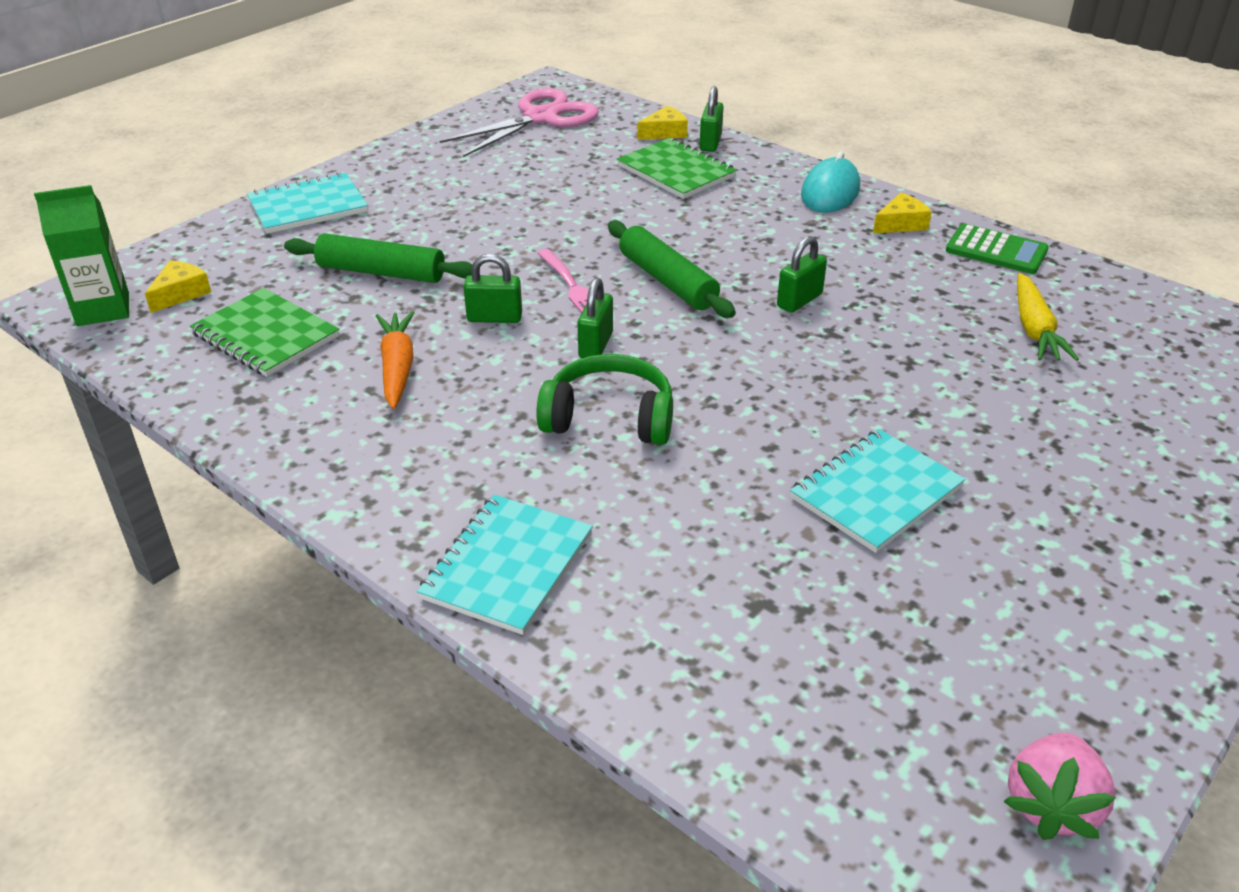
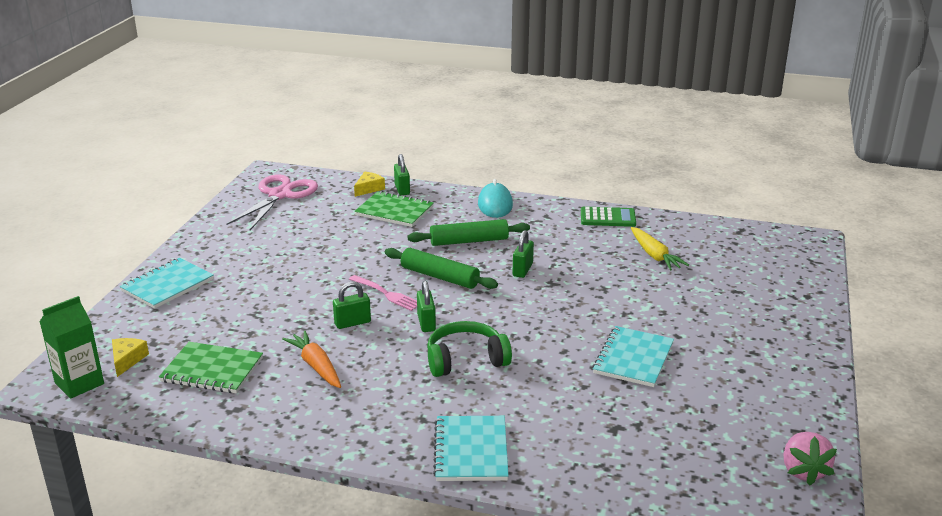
camera: 25 degrees left, 10 degrees down
green rolling pin [284,234,472,283] -> green rolling pin moved to [408,219,530,246]
yellow cheese [873,193,932,234] -> none

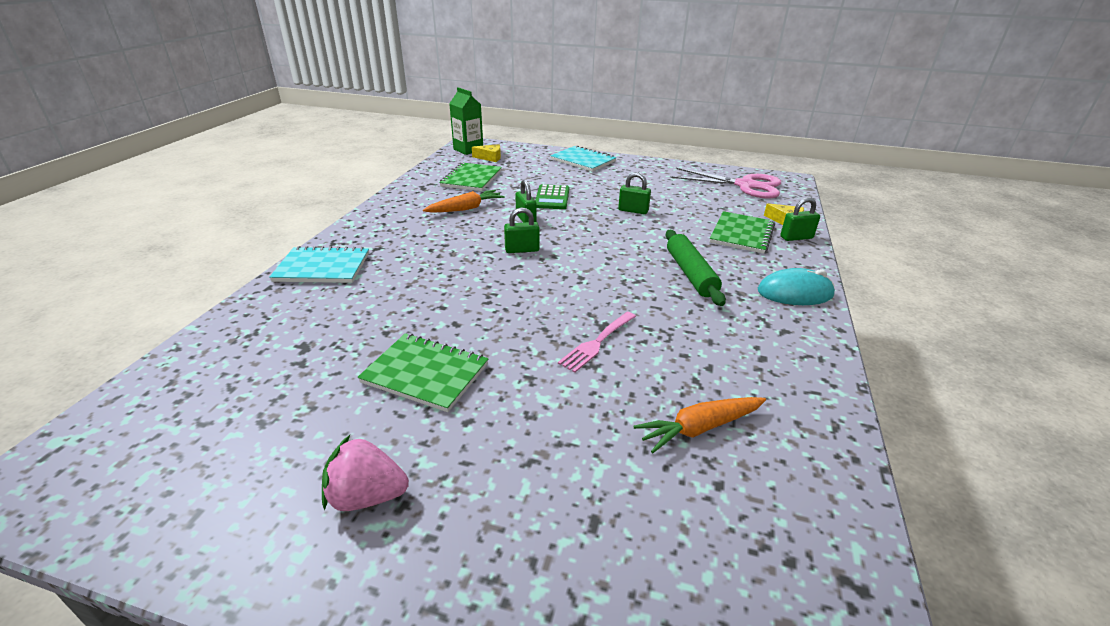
camera: 90 degrees right, 5 degrees up
pink fork [349,275,417,311] -> pink fork moved to [558,312,636,373]
green rolling pin [385,248,498,289] -> none
green headphones [427,321,512,377] -> none
green padlock [513,230,534,278] -> green padlock moved to [618,172,651,214]
green calculator [581,207,636,227] -> green calculator moved to [535,184,569,209]
turquoise notebook [592,326,674,387] -> green notebook [357,333,489,412]
yellow carrot [631,227,689,271] -> orange carrot [633,397,766,453]
pink strawberry [783,432,837,486] -> pink strawberry moved to [322,435,409,511]

